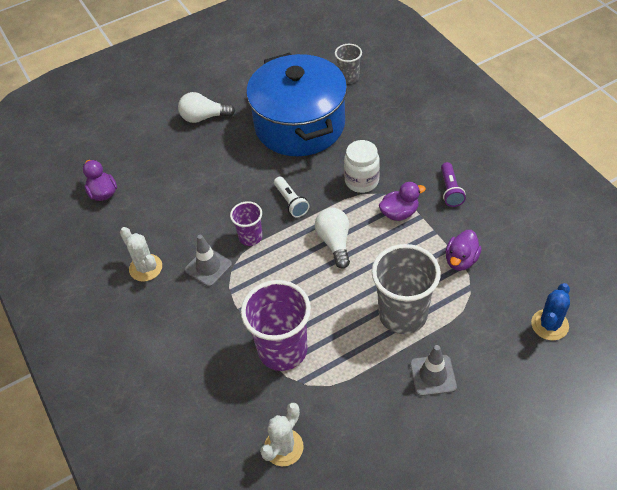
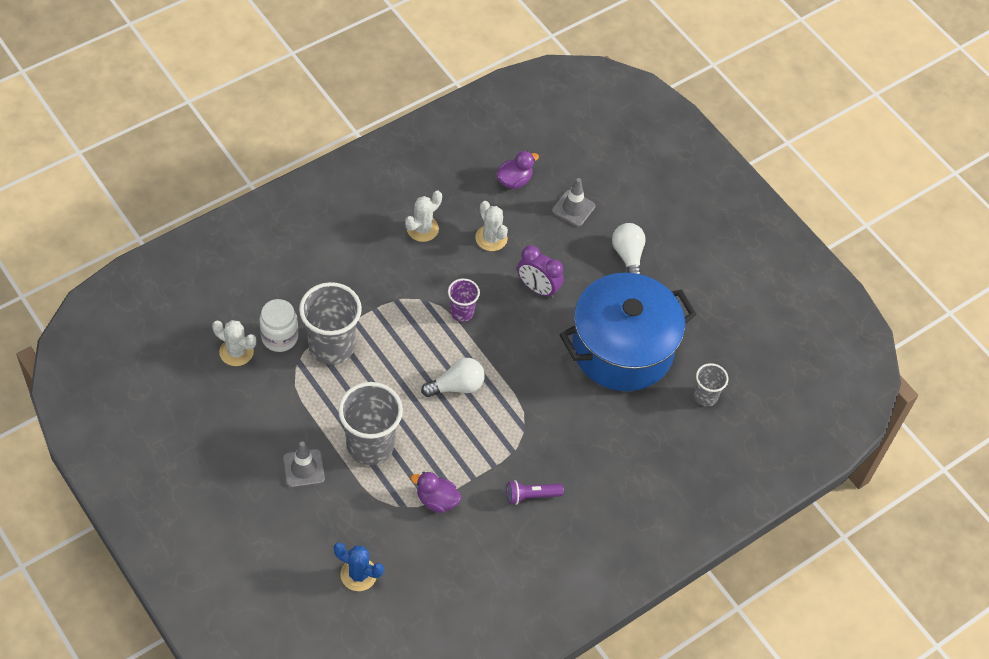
camera: 75 degrees right, 5 degrees up
grey traffic cone [185,235,232,287] -> grey traffic cone moved to [552,178,596,227]
purple cup [241,280,311,371] -> grey cup [299,282,362,365]
white flashlight [274,177,309,218] -> none
white jar [344,140,380,193] -> white jar moved to [259,299,298,352]
purple duck [379,182,426,221] -> none
none -> white cactus [475,201,508,251]
none -> purple clock [517,245,564,298]

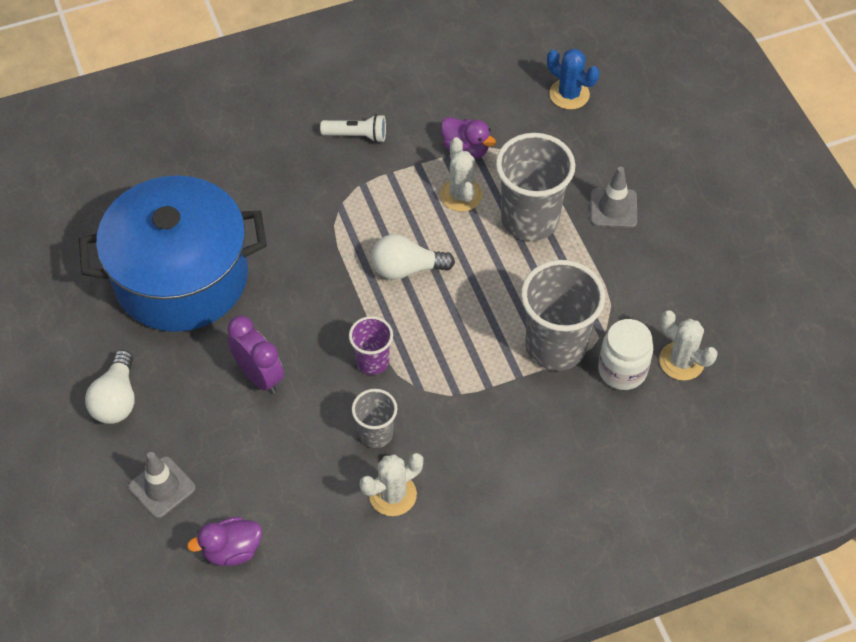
camera: 160 degrees left, 0 degrees up
white cactus [475,201,508,251] -> white cactus moved to [440,137,482,212]
purple flashlight [507,480,564,505] -> white flashlight [320,114,386,143]
grey cup [694,363,728,407] -> grey cup moved to [352,389,397,448]

